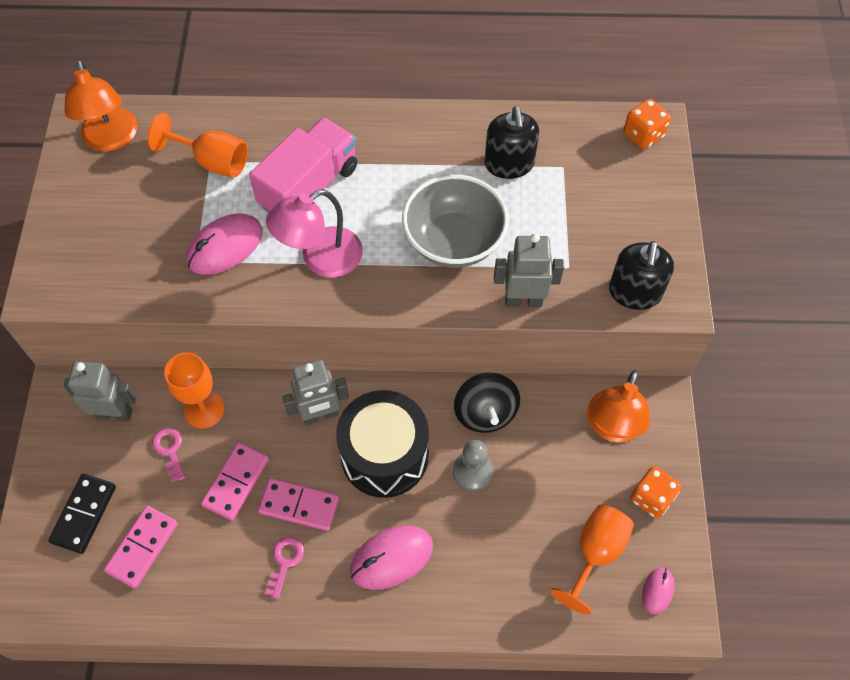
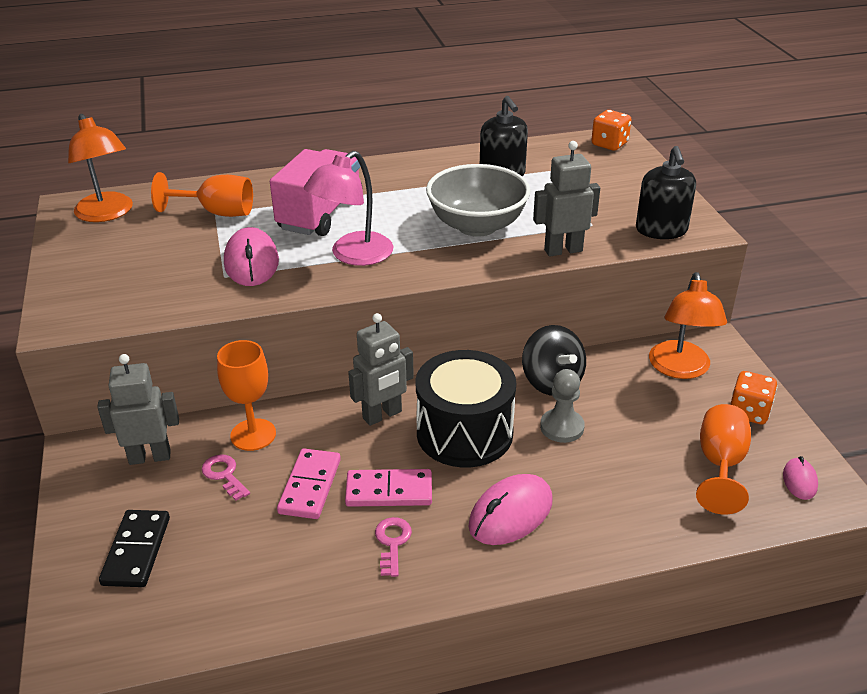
camera: 15 degrees left, 25 degrees down
pink domino [104,506,178,589] -> none
pink mouse [187,214,263,275] -> pink mouse turned 45 degrees counterclockwise [224,227,279,286]

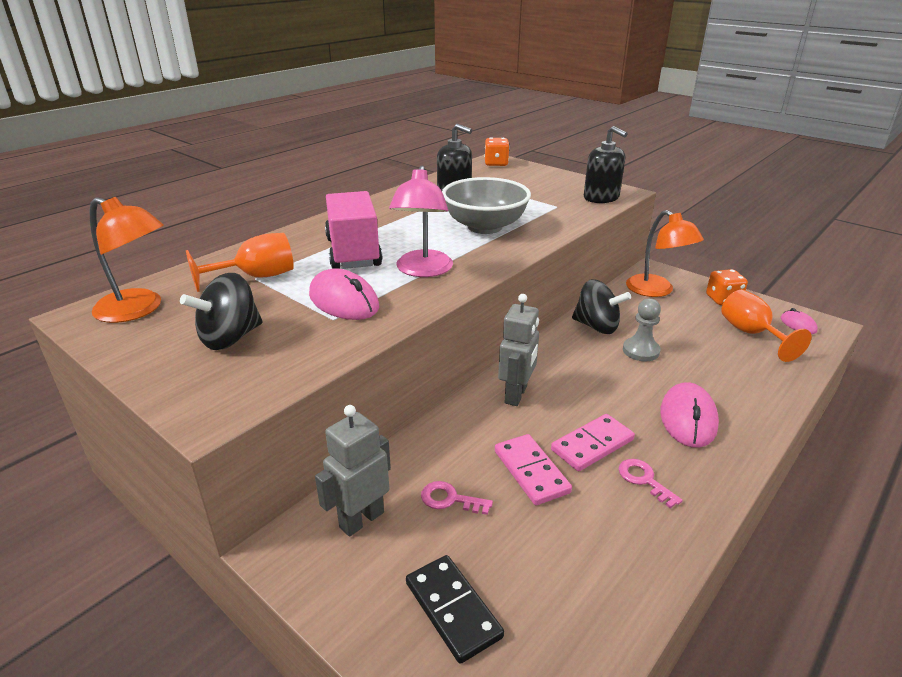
camera: 35 degrees left, 5 degrees down
orange goblet [217,340,276,451] -> none
black drum [416,350,516,468] -> none
grey robot [533,141,600,256] -> none
none -> black spinning top [180,273,263,350]

